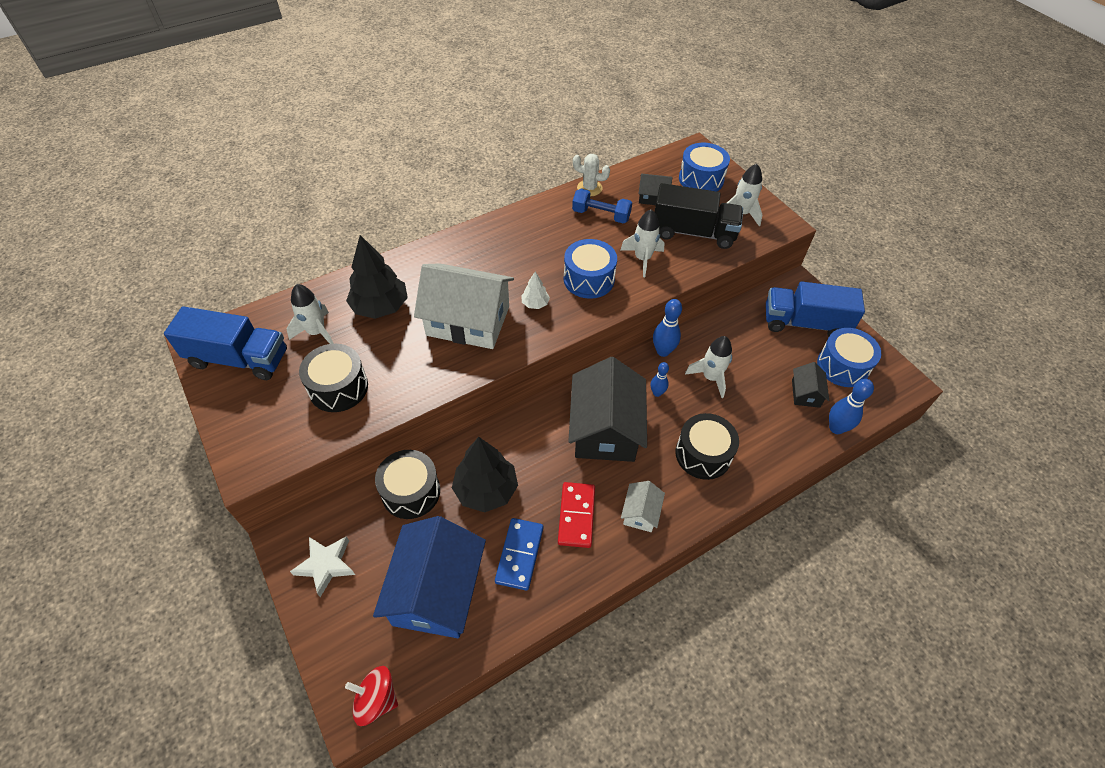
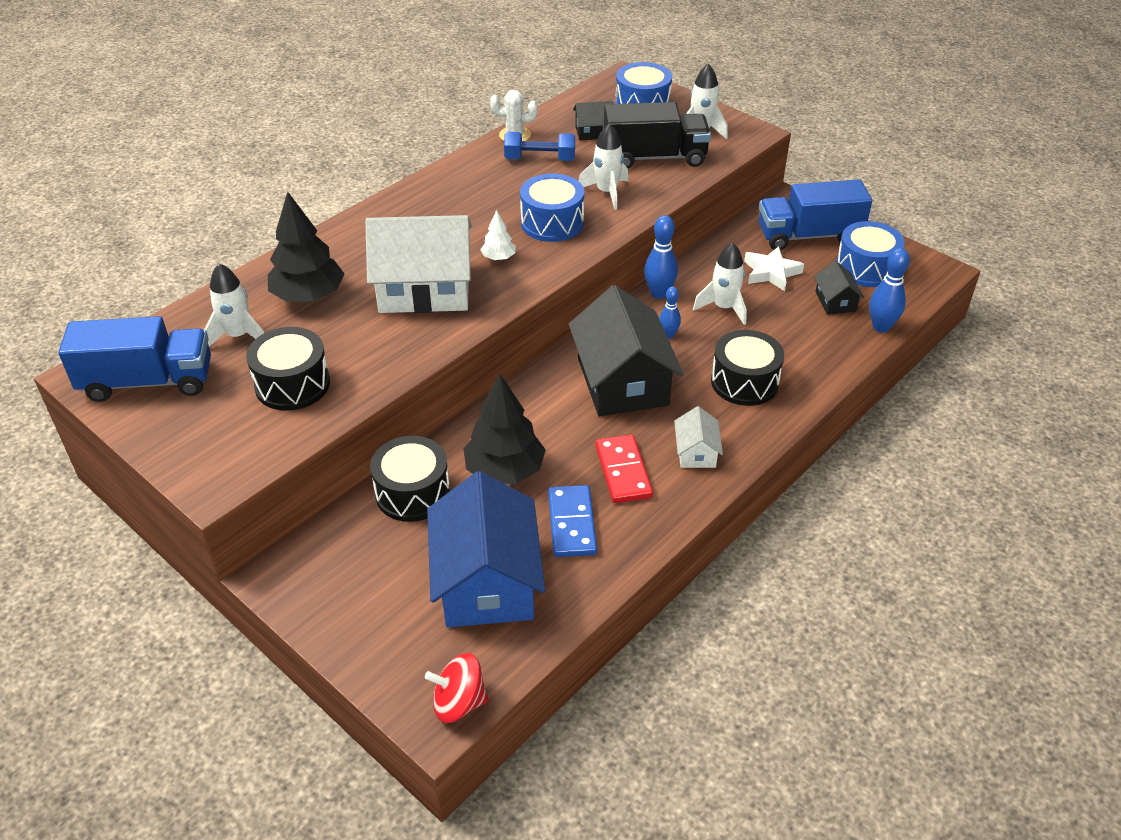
camera: 15 degrees left, 10 degrees down
white star [290,536,355,597] -> white star moved to [744,246,804,291]

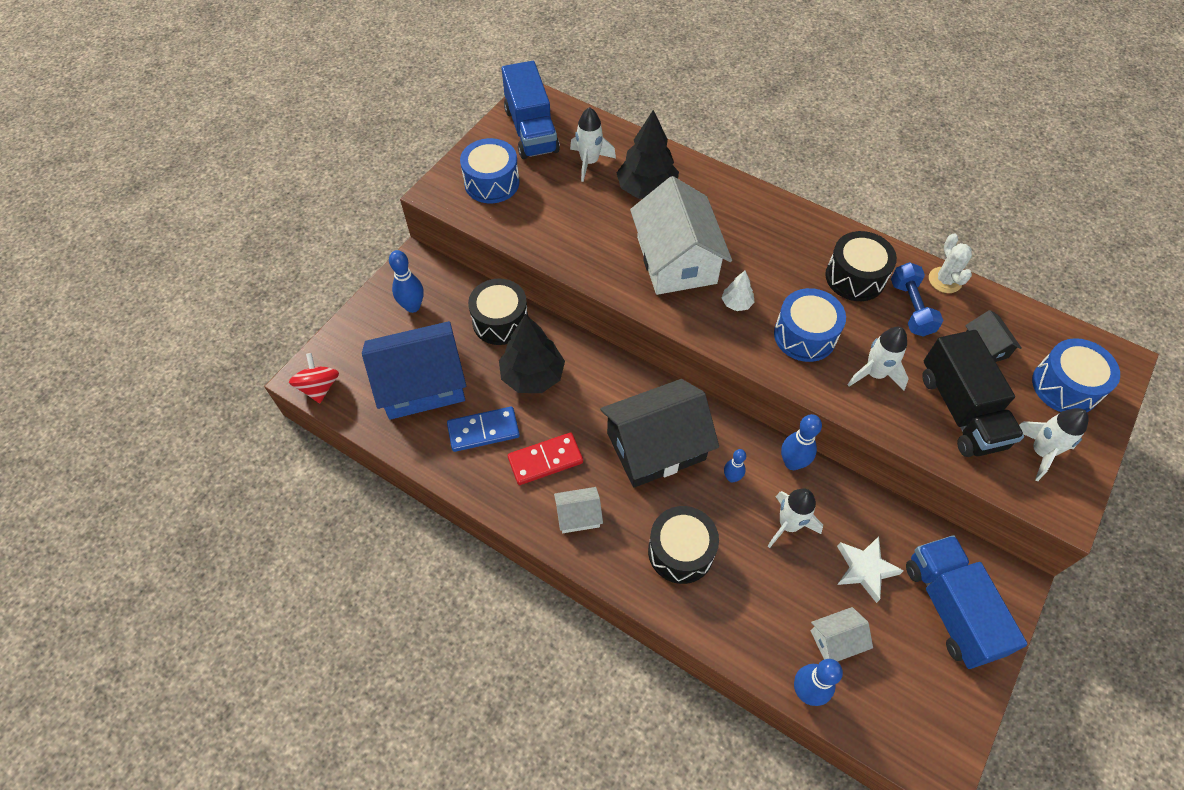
camera: 80 degrees right, 15 degrees up
black drum [246,327,330,410] -> black drum moved to [825,231,897,301]
black house [814,260,865,315] -> white house [811,607,873,662]
blue drum [836,221,905,287] -> blue drum moved to [460,138,519,203]
none -> blue bowling pin [389,250,424,313]

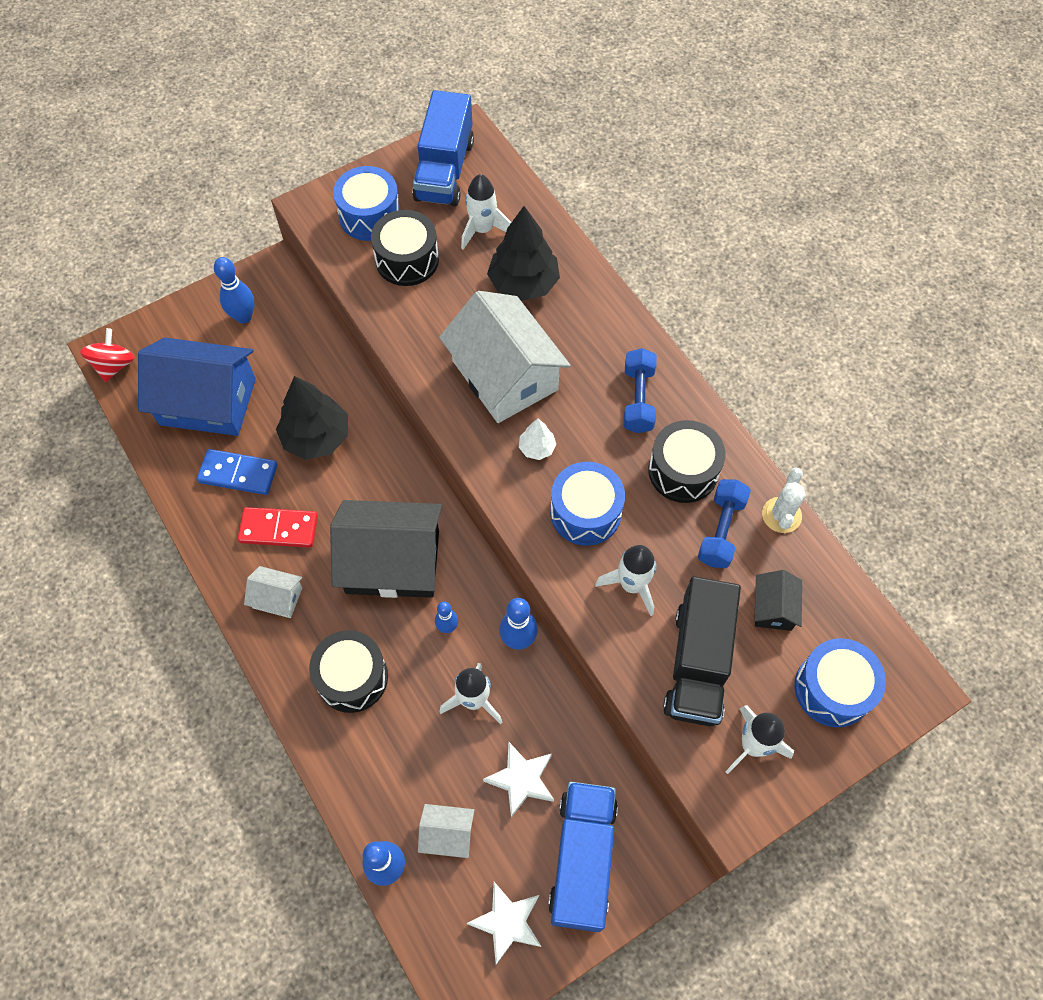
camera: 25 degrees right, 5 degrees up
black drum [468,278,528,345] -> black drum moved to [371,210,439,286]
white house [630,176,732,295] -> white house turned 45 degrees counterclockwise [439,291,571,423]
none -> white star [467,882,541,964]
none -> blue dumbbell [623,348,657,433]

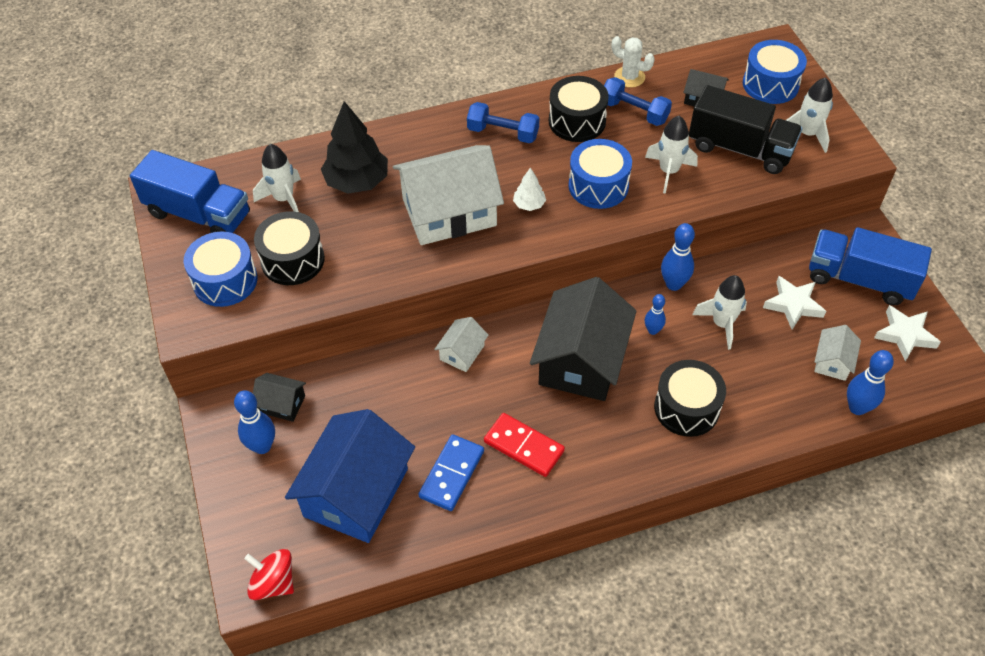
camera: 75 degrees left, 10 degrees down
red domino [238,507,318,548] -> red domino turned 75 degrees counterclockwise [484,413,565,477]
white house [244,566,302,618] -> white house moved to [434,317,489,372]
black tree [276,376,348,460] -> none
none -> black house [253,373,306,422]

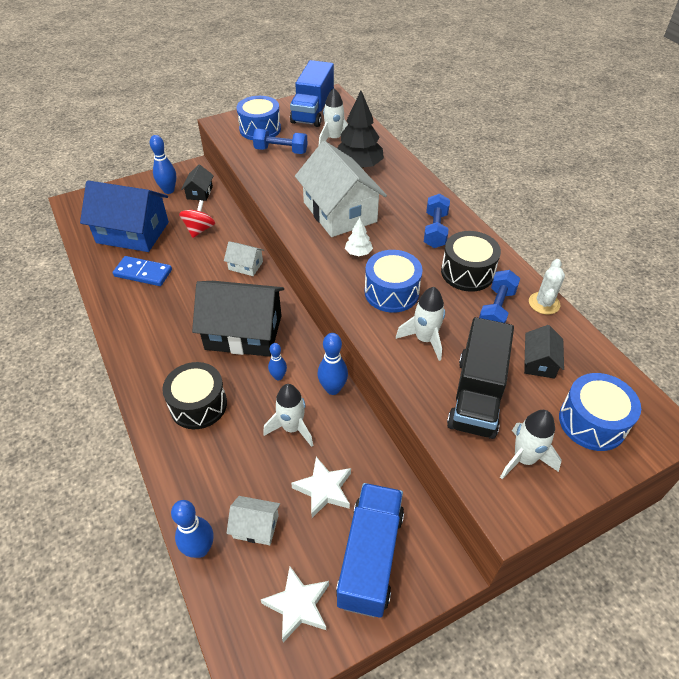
camera: 80 degrees right, 5 degrees down
red spinning top [244,549,294,600] -> red spinning top moved to [179,200,215,238]
black drum [254,211,325,285] -> blue dumbbell [253,129,307,154]
red domino [484,413,565,477] -> none

